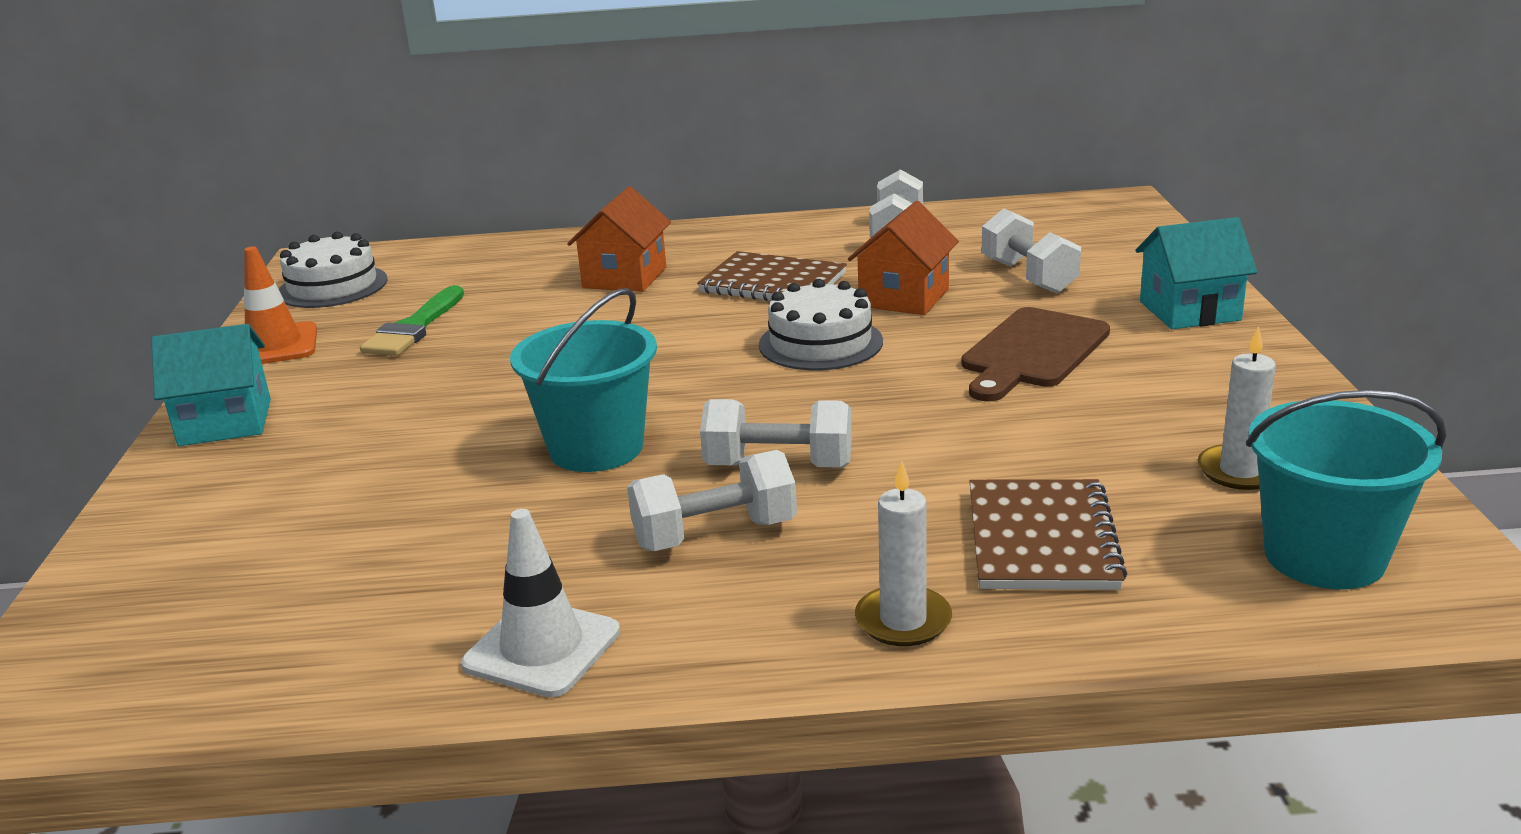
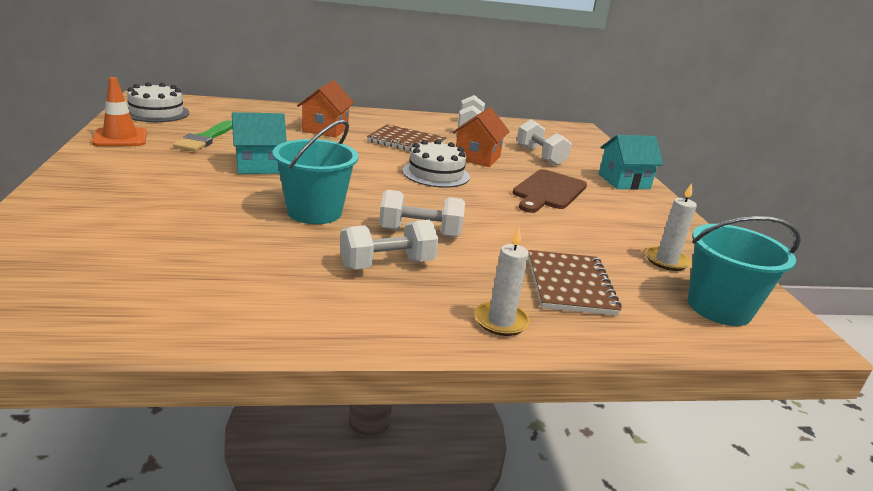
camera: 10 degrees left, 0 degrees up
turquoise house [151,324,271,446] -> turquoise house moved to [232,112,287,174]
white traffic cone [461,509,620,697] -> none

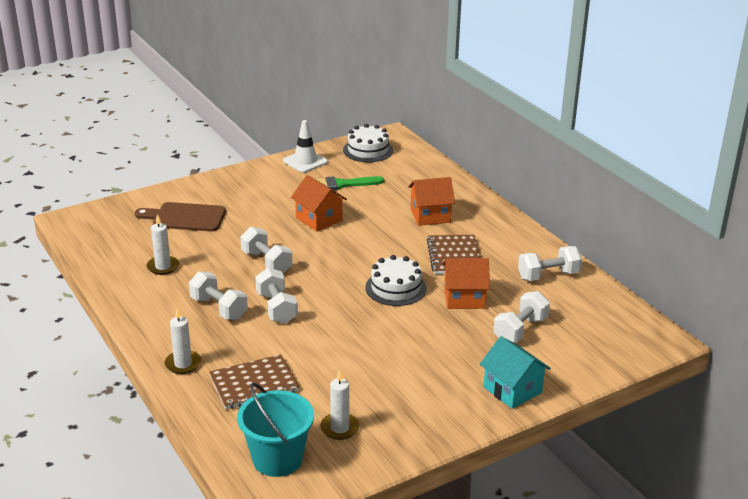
camera: 70 degrees right, 5 degrees up
orange traffic cone [92,77,147,146] -> white traffic cone [283,120,328,173]
turquoise house [232,112,287,174] -> orange house [291,175,347,231]
turquoise bucket [273,120,359,224] -> white dumbbell [240,227,292,273]
brown cutting board [513,169,587,213] -> brown cutting board moved to [135,202,226,231]
none -> white candle [147,214,179,275]

